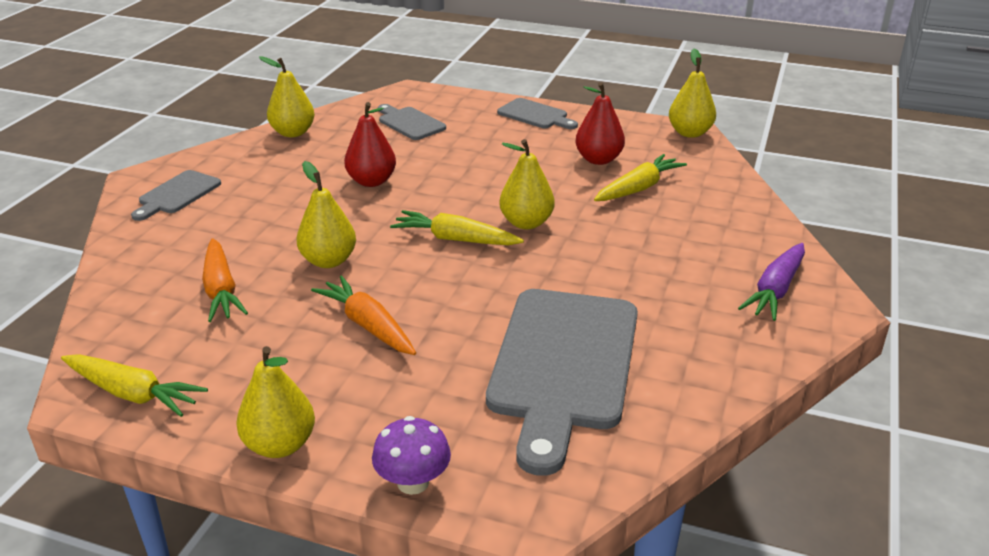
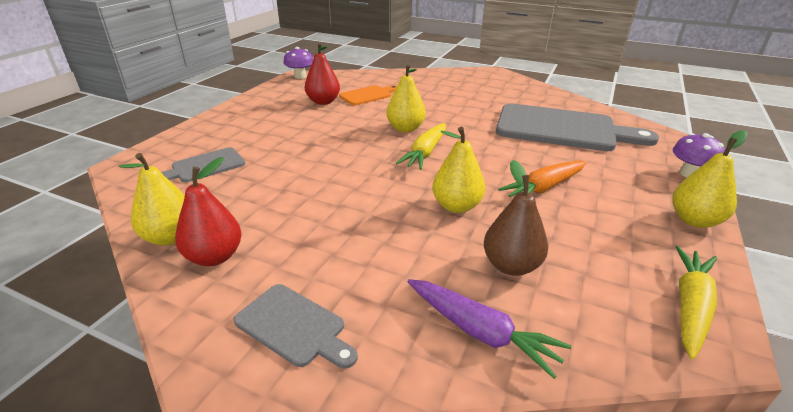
camera: 85 degrees left, 0 degrees up
orange carrot [202,239,248,322] -> brown pear [484,160,548,276]
red pear [344,102,396,187] -> red pear moved to [175,157,242,266]
grey cutting board [497,98,578,129] -> none
yellow carrot [594,154,687,201] -> orange cutting board [339,85,397,105]
yellow pear [669,49,716,138] -> purple mushroom [283,47,313,79]
purple carrot [738,243,805,321] -> purple carrot moved to [408,279,571,379]

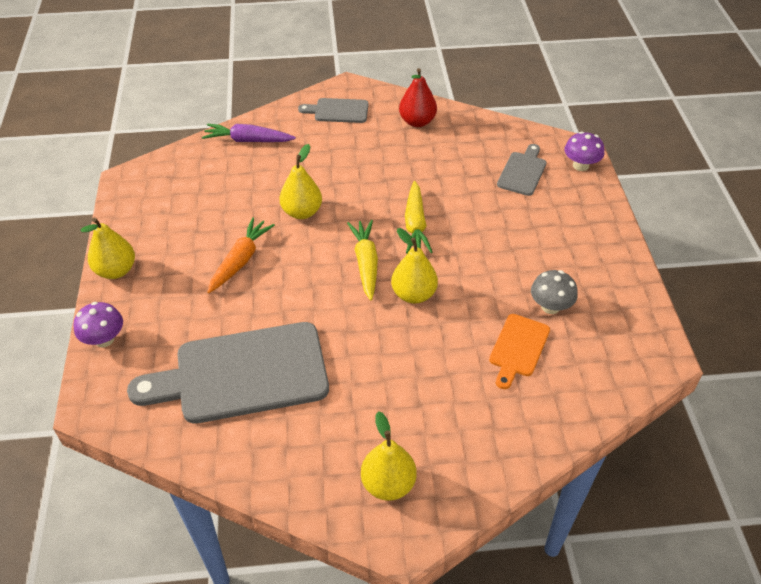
camera: 150 degrees right, 15 degrees up
yellow pear [119,153,185,246] -> yellow pear moved to [361,411,417,501]
purple mushroom [283,47,313,79] -> purple mushroom moved to [564,131,604,171]
red pear [305,43,340,105] -> grey mushroom [531,270,578,314]
brown pear [484,160,548,276] -> none
yellow carrot [675,246,717,359] -> yellow carrot moved to [405,181,432,254]

